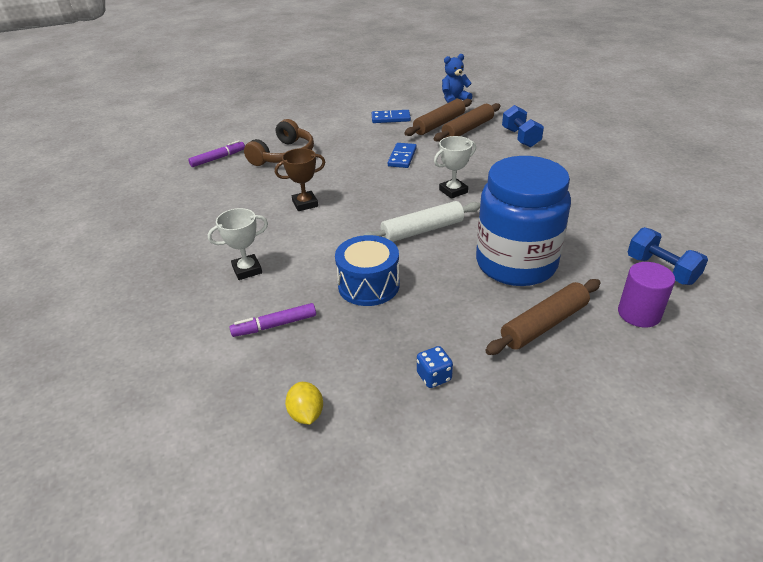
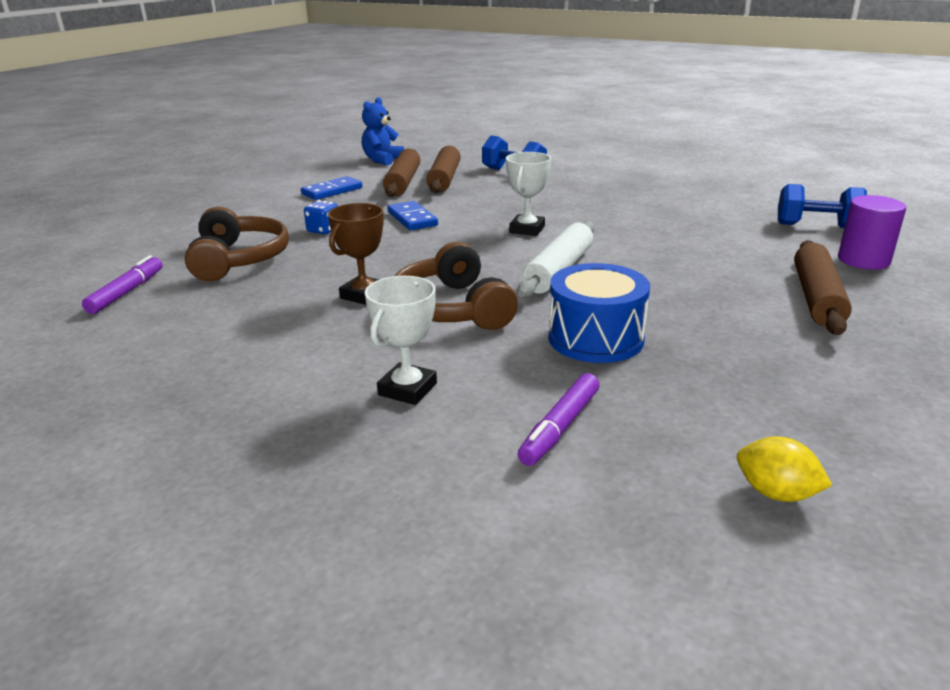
camera: 40 degrees left, 10 degrees down
blue dice [417,346,453,388] -> blue dice moved to [304,200,338,234]
blue jar [476,156,571,286] -> none
none -> brown headphones [395,242,518,330]

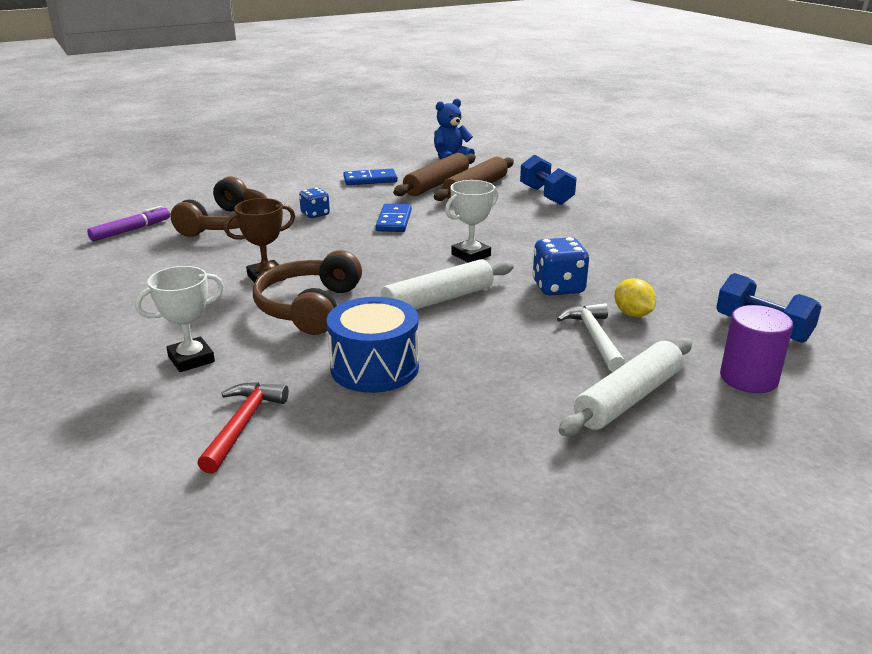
camera: 30 degrees right, 0 degrees up
purple marker [518,373,599,466] -> red hammer [197,382,289,474]
yellow lemon [737,436,833,502] -> yellow lemon moved to [615,278,656,317]
brown rolling pin [794,240,852,335] -> white rolling pin [558,338,692,436]
none -> blue dice [532,237,589,296]
none -> white hammer [557,303,625,372]

